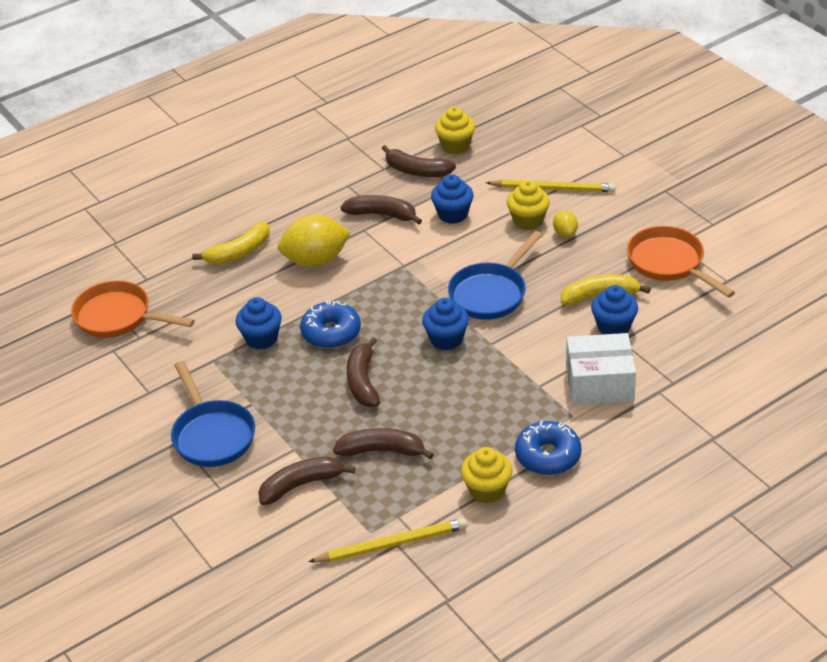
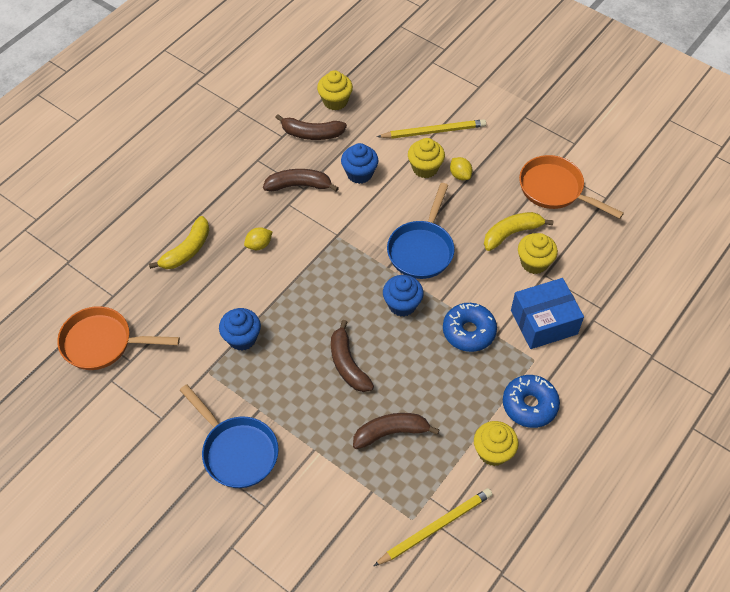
camera: 20 degrees left, 15 degrees up
brown banana [258,457,355,505] -> none
yellow lemon [278,215,351,267] -> yellow lemon [244,227,273,250], size x0.48
blue donut [300,301,361,349] -> blue donut moved to [443,303,497,352]
white box [566,333,636,405] -> blue box [511,278,584,349]
blue cupcake [591,285,638,334] -> yellow cupcake [518,233,558,274]

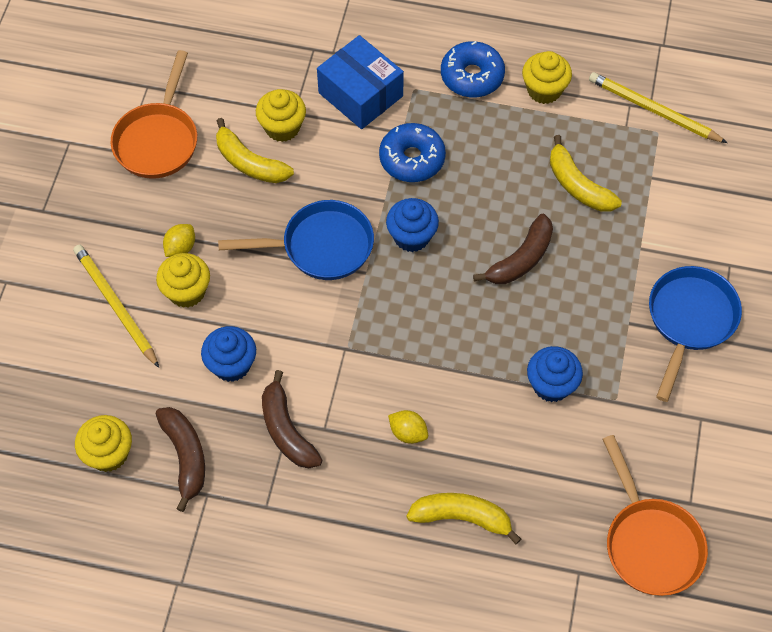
camera: 115 degrees left, 5 degrees up
brown banana [353,413,439,449] -> yellow banana [550,135,622,212]

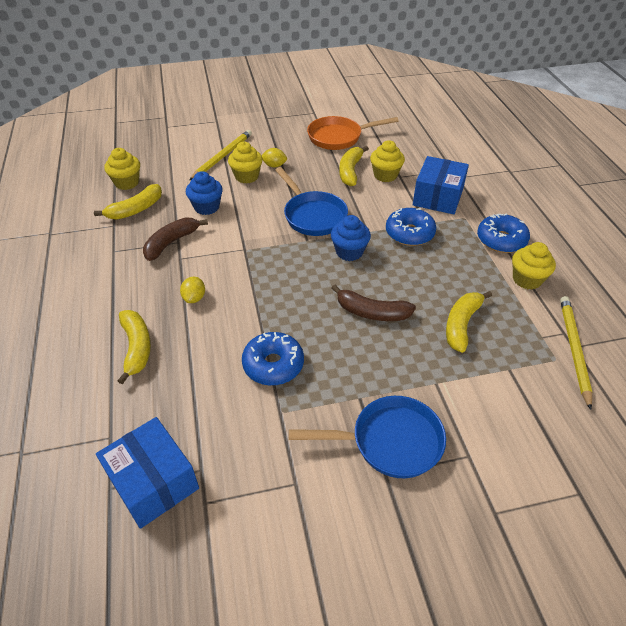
camera: 65 degrees right, 15 degrees down
brown banana [156,407,205,512] -> yellow banana [94,184,162,220]
blue cupcake [527,346,583,402] -> blue donut [242,332,304,385]
orange pan [603,435,708,596] -> blue box [96,417,199,529]

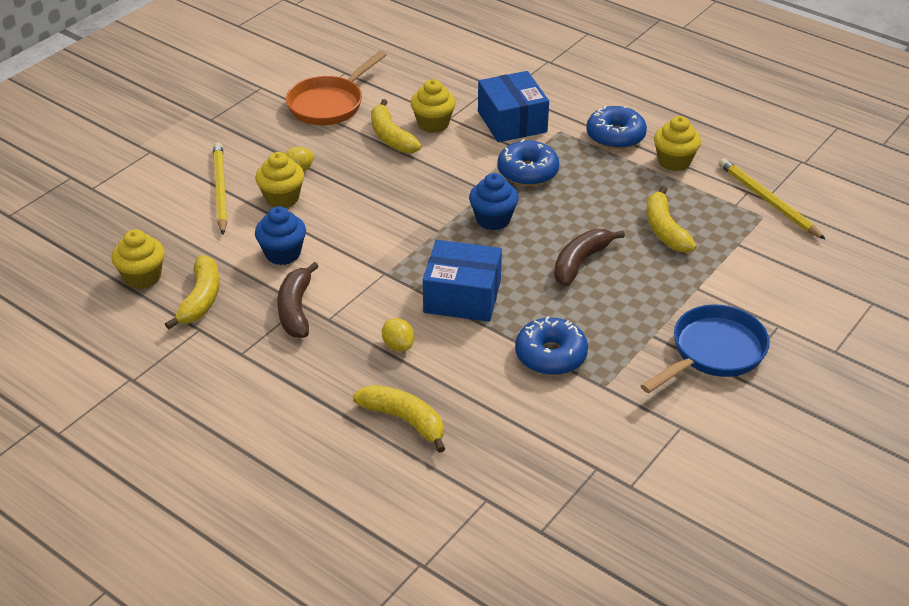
camera: 40 degrees left, 5 degrees down
blue box [96,417,199,529] -> blue box moved to [423,240,502,322]
blue pan [275,167,348,236] -> none
brown banana [332,285,416,321] -> brown banana turned 150 degrees clockwise [554,229,625,286]

